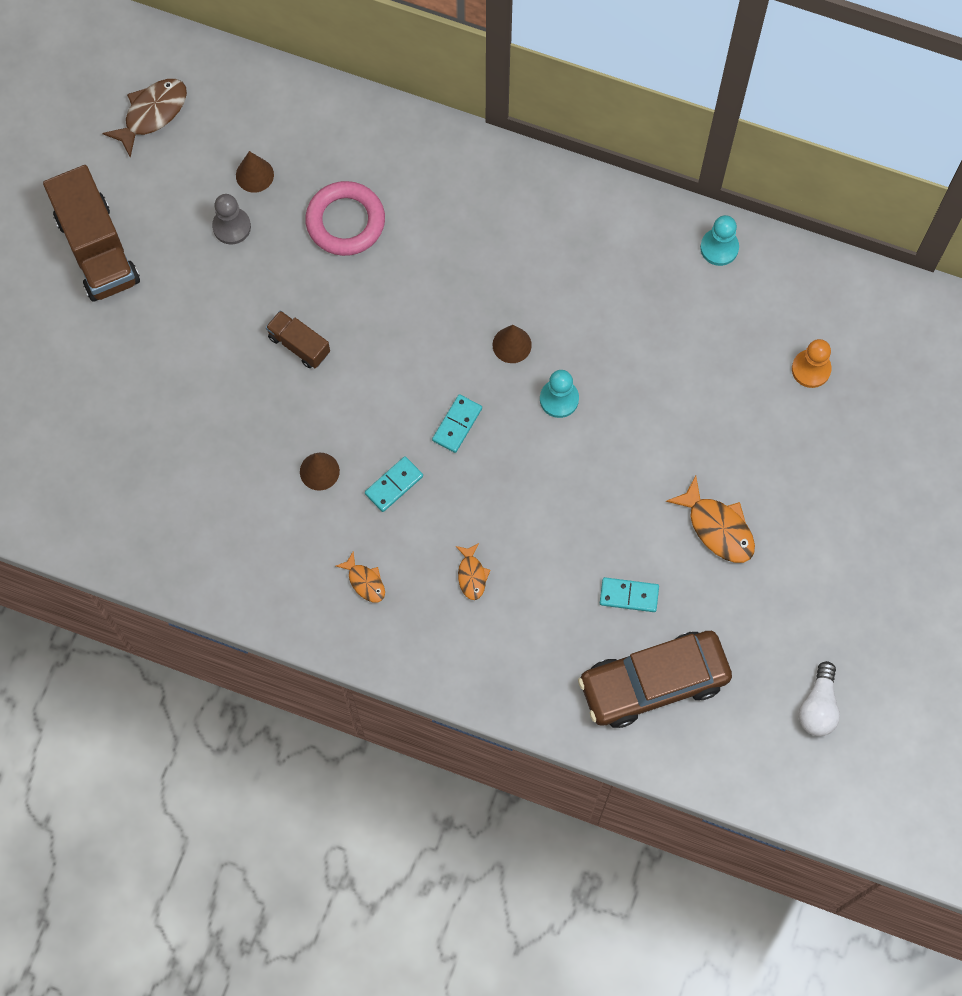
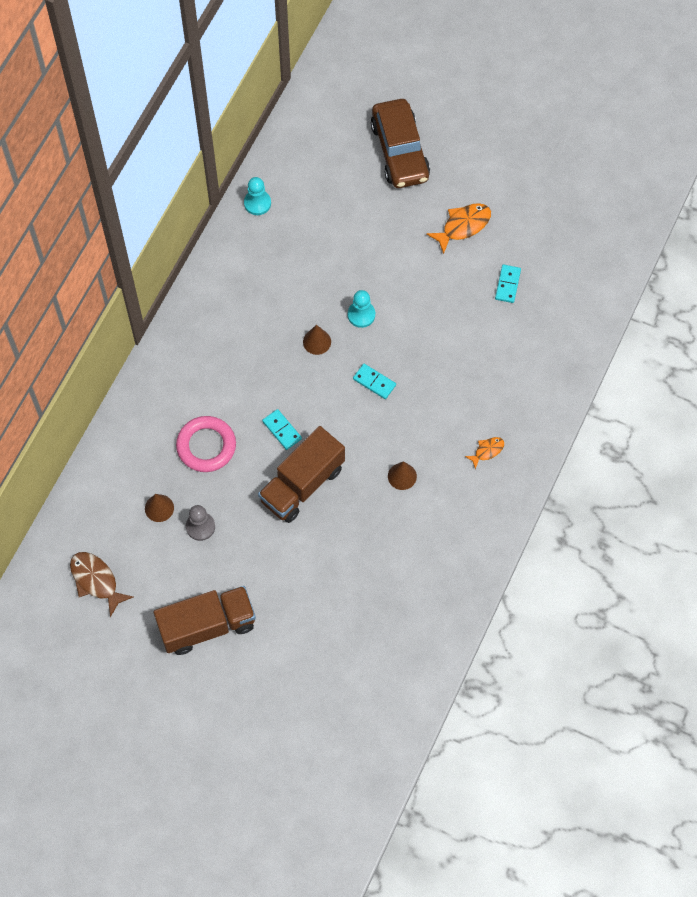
camera: 85 degrees left, 5 degrees down
brown truck [266,310,330,368] -> brown truck [258,426,345,523], size x1.92
turquoise domino [365,456,423,512] -> turquoise domino moved to [262,409,302,450]
orange fish [456,543,490,600] -> none
brown car [578,631,732,728] -> brown car moved to [371,99,430,188]
orange pawn [792,339,832,388] -> none
white light bulb [798,661,840,736] -> none

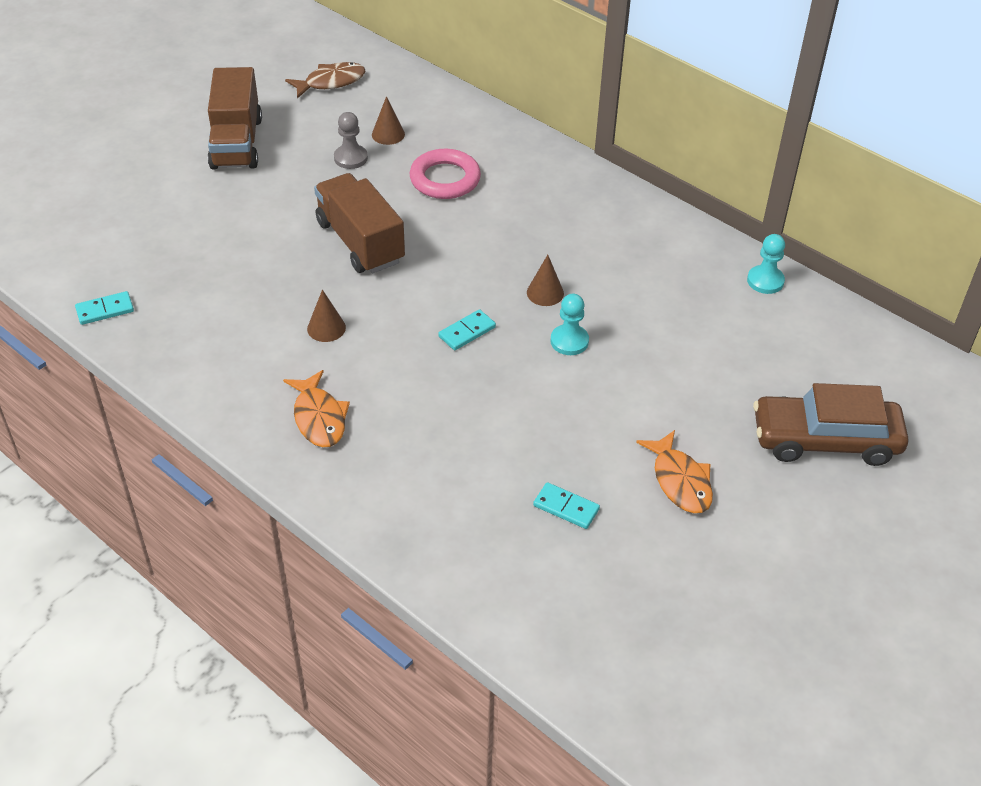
camera: 105 degrees right, 20 degrees down
turquoise domino [262,409,302,450] -> turquoise domino moved to [75,291,134,325]
orange fish [465,437,504,469] -> orange fish [283,370,350,447], size x1.73

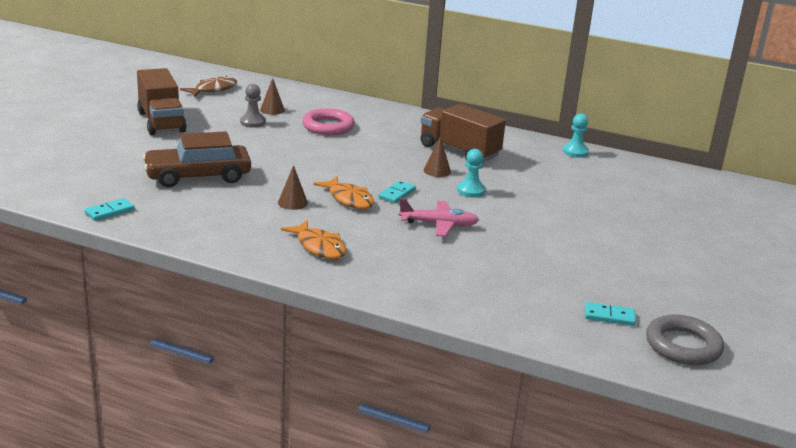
camera: 20 degrees left, 20 degrees down
brown truck [314,173,405,273] -> brown truck moved to [420,104,506,161]
turquoise domino [533,482,600,529] -> turquoise domino moved to [585,302,636,326]
orange fish [636,430,713,513] -> orange fish moved to [314,176,375,209]
brown car [753,383,908,466] -> brown car moved to [142,131,251,188]
none -> pink plane [399,198,479,237]
none -> grey ring [646,315,724,365]

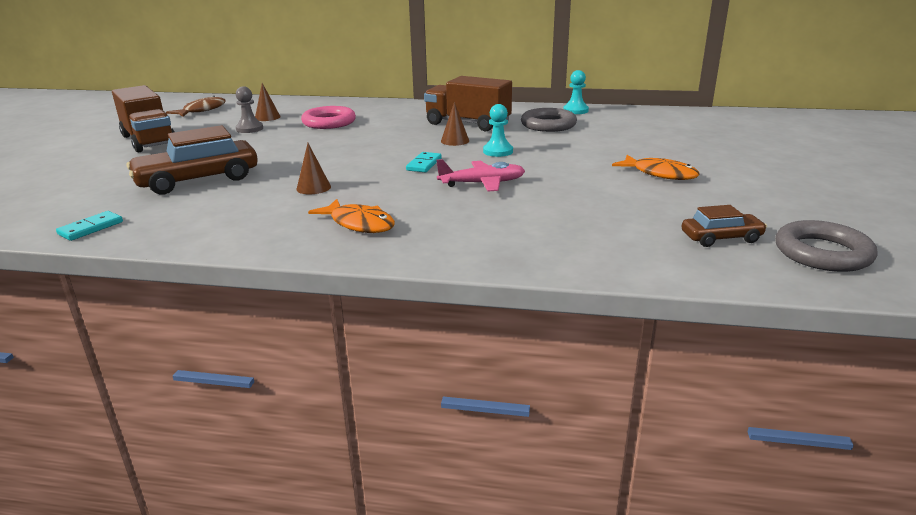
camera: 10 degrees left, 0 degrees up
orange fish [314,176,375,209] -> orange fish moved to [612,155,700,180]
turquoise domino [585,302,636,326] -> brown car [682,205,767,247]
none -> grey ring [521,108,577,132]

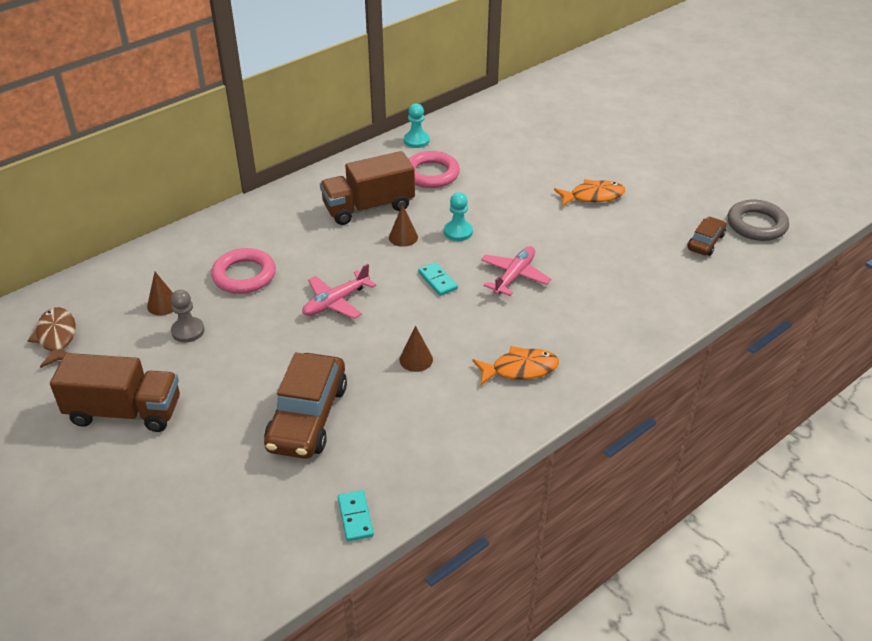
camera: 50 degrees left, 15 degrees up
grey ring [521,108,577,132] -> pink ring [408,151,460,188]
none -> pink plane [302,264,376,319]

